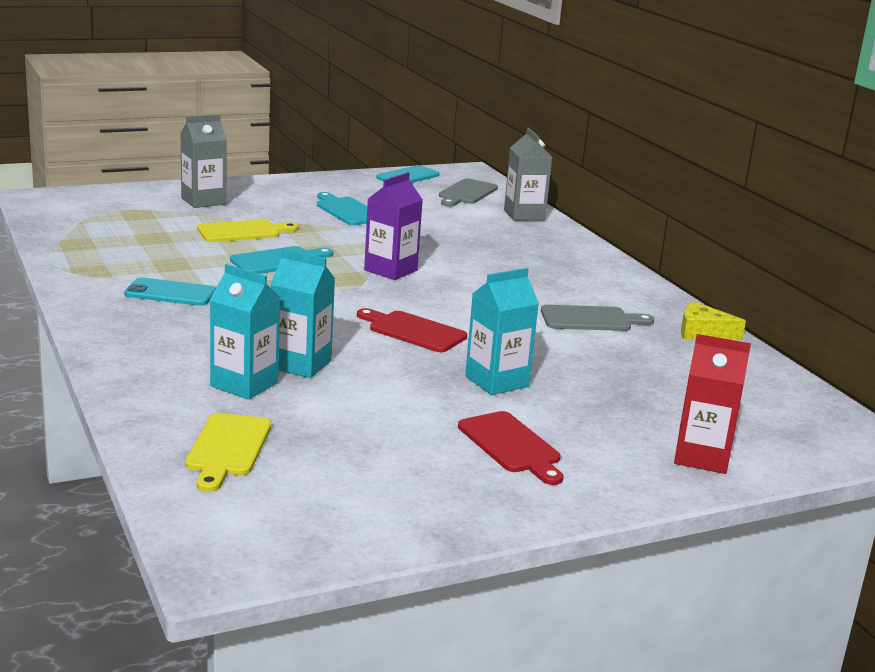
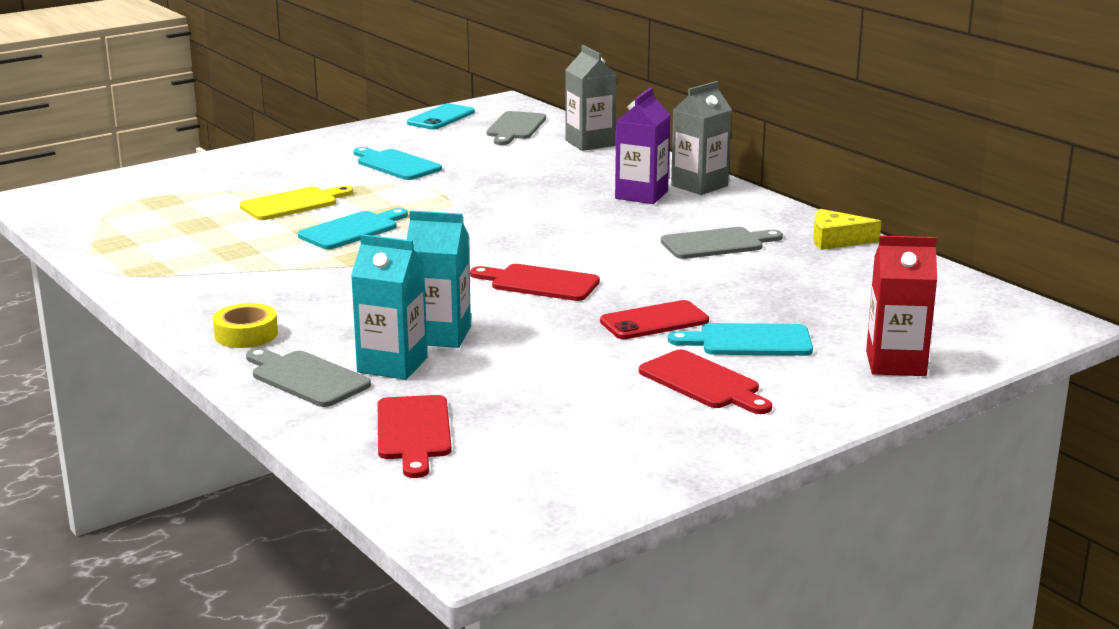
camera: 10 degrees left, 0 degrees up
turquoise phone [124,278,216,306] -> none
grey carton [180,114,227,208] -> grey carton moved to [671,81,732,195]
yellow cutting board [185,413,271,492] -> red cutting board [378,395,452,478]
purple carton [364,172,423,280] -> purple carton moved to [615,88,670,204]
turquoise carton [465,268,539,395] -> red phone [600,300,709,339]
none -> yellow tape [213,303,278,348]
none -> grey cutting board [246,348,371,407]
none -> turquoise cutting board [668,323,813,356]

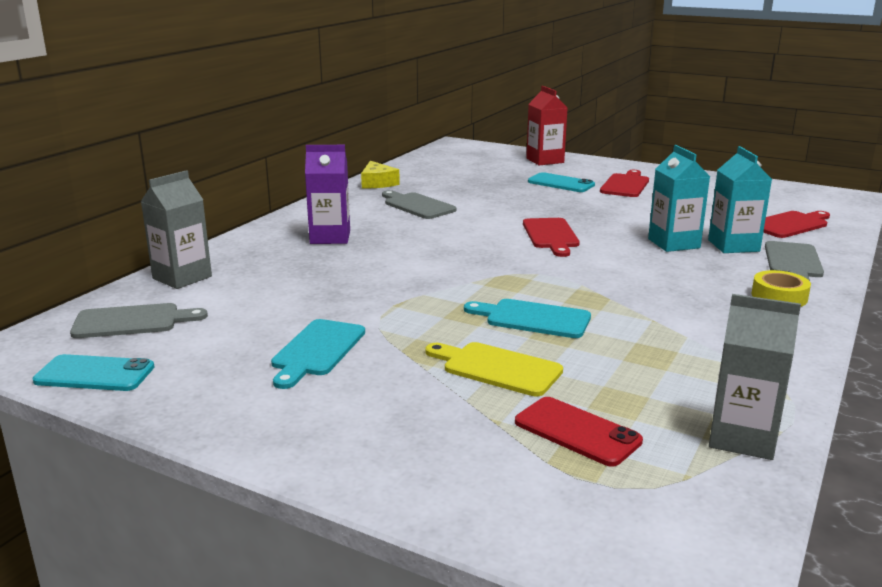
camera: 115 degrees left, 0 degrees up
red phone [600,300,709,339] -> red phone moved to [515,397,643,467]
turquoise cutting board [668,323,813,356] -> turquoise phone [528,172,595,192]
grey carton [671,81,732,195] -> grey carton moved to [709,294,801,460]

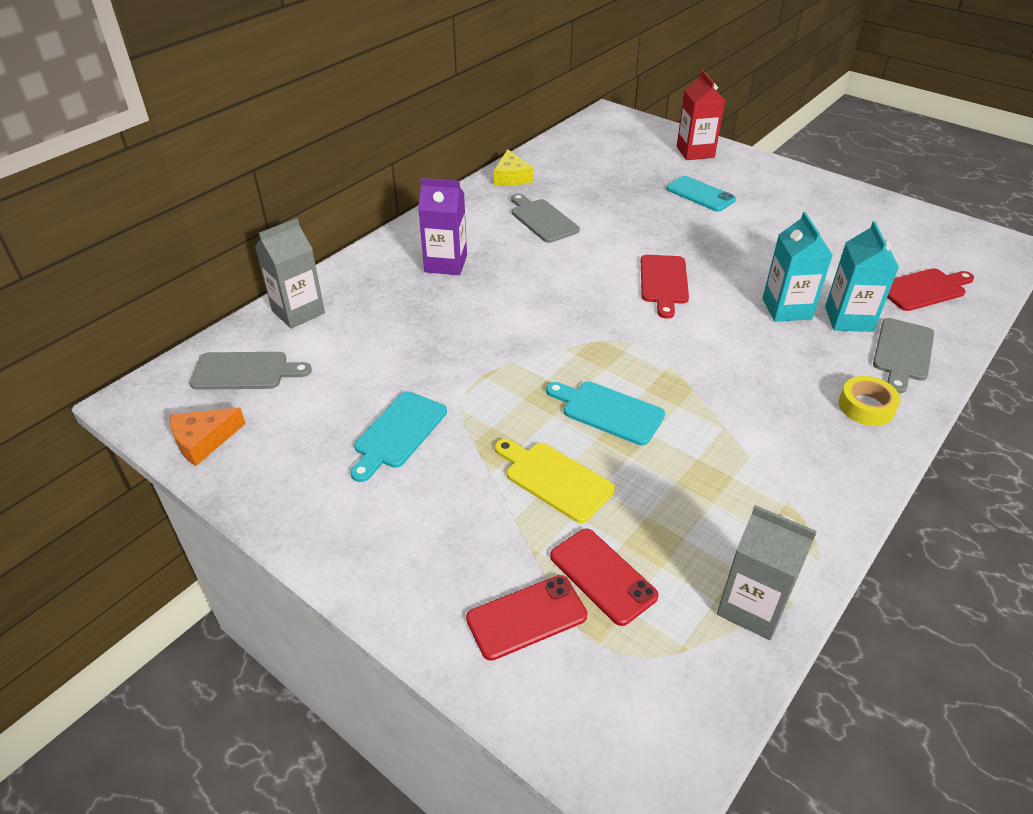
camera: 10 degrees right, 20 degrees up
turquoise phone [33,354,154,391] -> orange cheese [170,407,246,466]
red cutting board [600,170,649,197] -> none
none -> red phone [466,575,587,661]

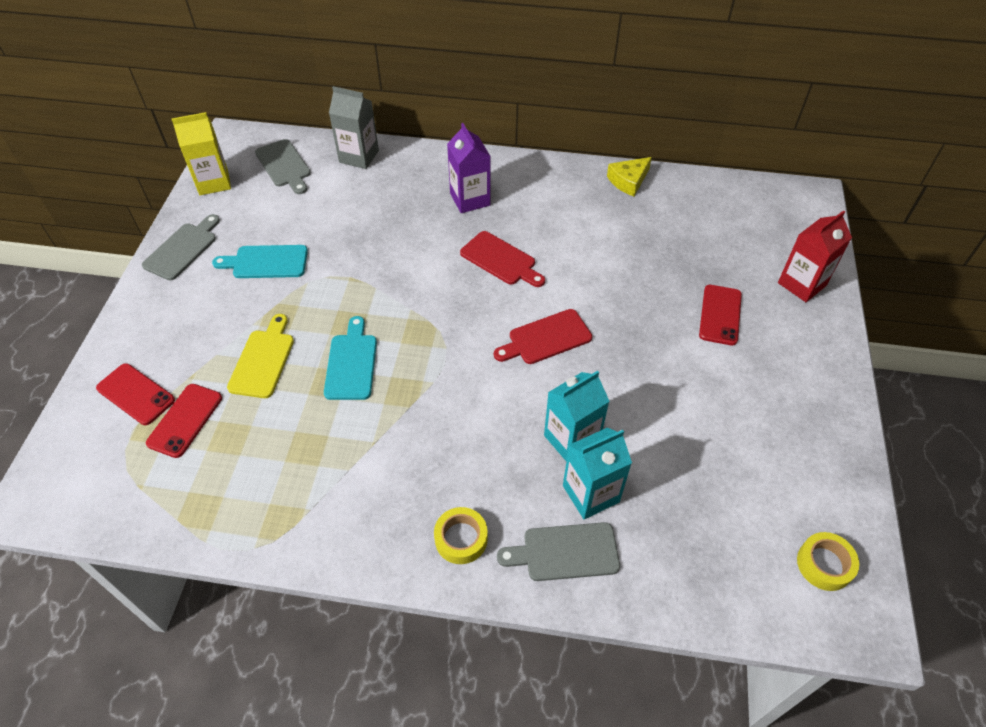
camera: 60 degrees right, 10 degrees up
orange cheese [170,407,246,466] -> yellow carton [172,112,231,195]
grey cutting board [511,193,580,243] -> grey cutting board moved to [142,214,220,281]
turquoise phone [666,176,736,212] -> red phone [699,285,742,345]
grey carton [717,505,817,640] -> none
red cutting board [887,268,974,311] -> red cutting board moved to [460,231,545,287]
none -> yellow tape [797,532,859,591]

